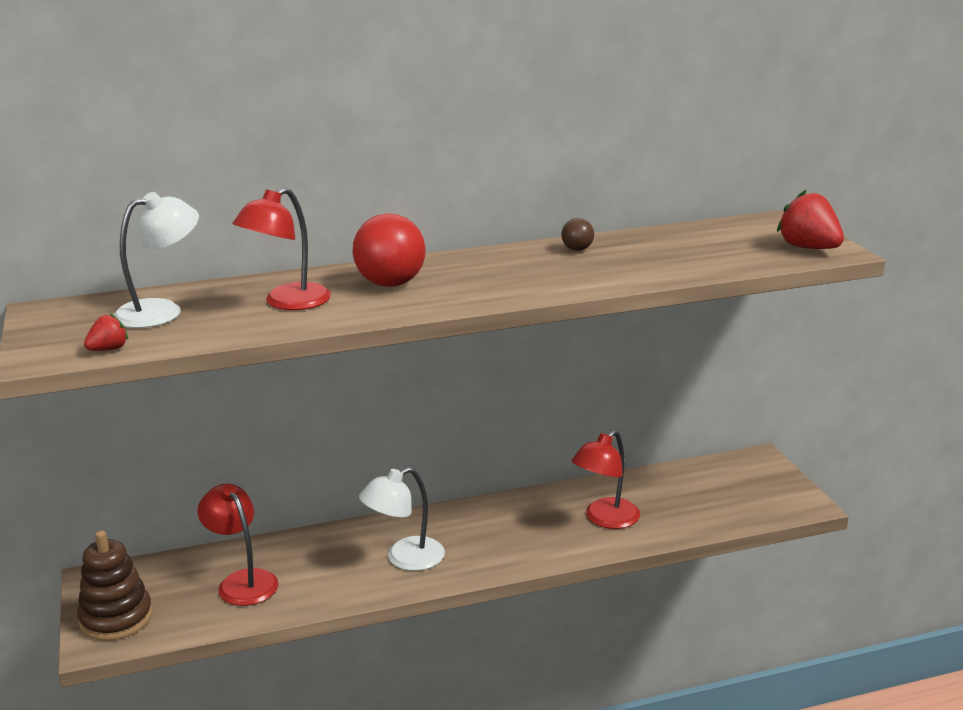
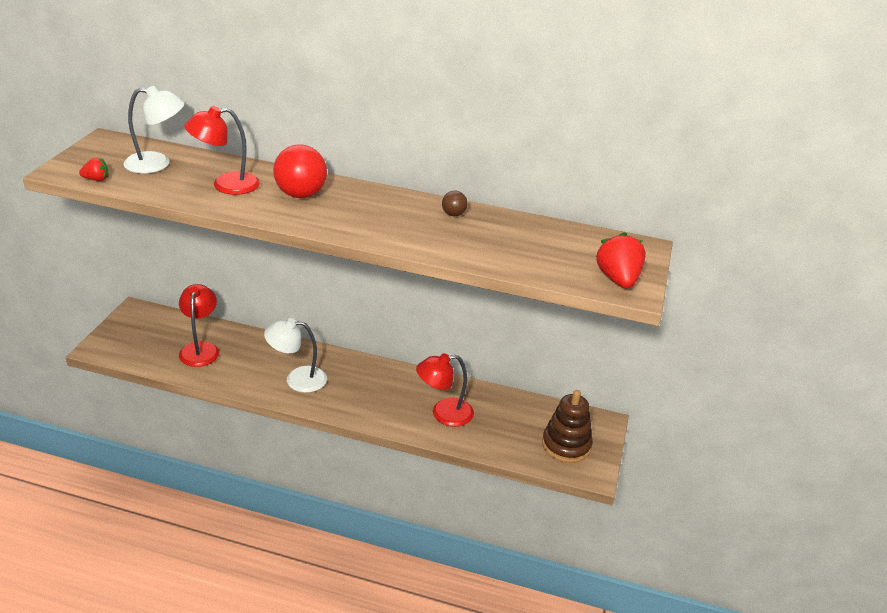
camera: 30 degrees right, 10 degrees up
brown stacking toy [77,531,153,641] -> brown stacking toy moved to [542,390,593,463]

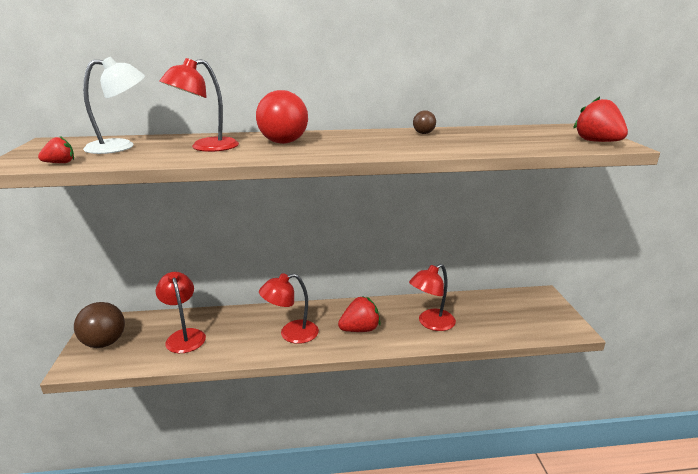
camera: 20 degrees left, 10 degrees down
white lamp [264,318,327,393] -> red lamp [259,273,319,344]
brown stacking toy [542,390,593,463] -> none
none -> brown ball [74,302,125,348]
none -> red strawberry [338,296,381,332]

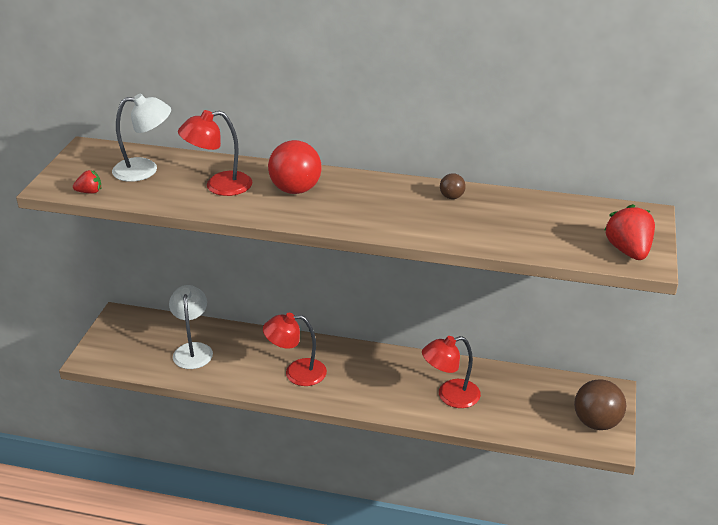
camera: 20 degrees right, 10 degrees up
brown ball [74,302,125,348] -> brown ball moved to [574,379,626,430]
red lamp [155,272,206,353] -> white lamp [169,285,213,369]
red strawberry [338,296,381,332] -> none

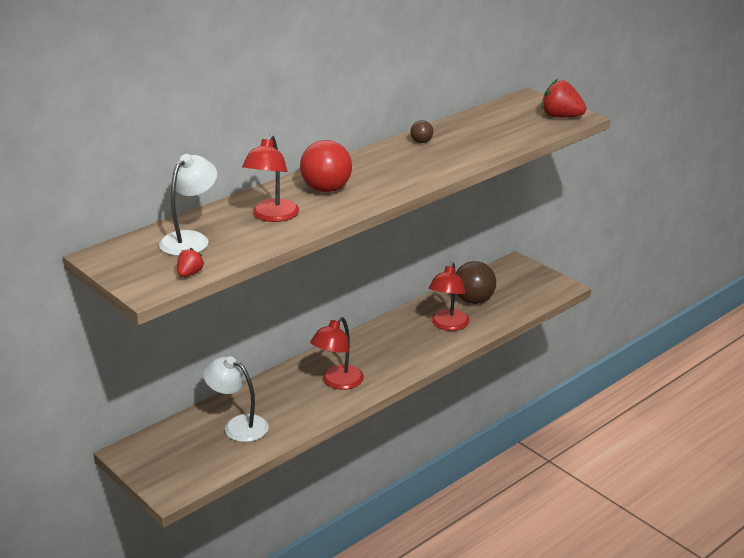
camera: 55 degrees left, 5 degrees down
brown ball [574,379,626,430] -> brown ball moved to [456,261,496,304]

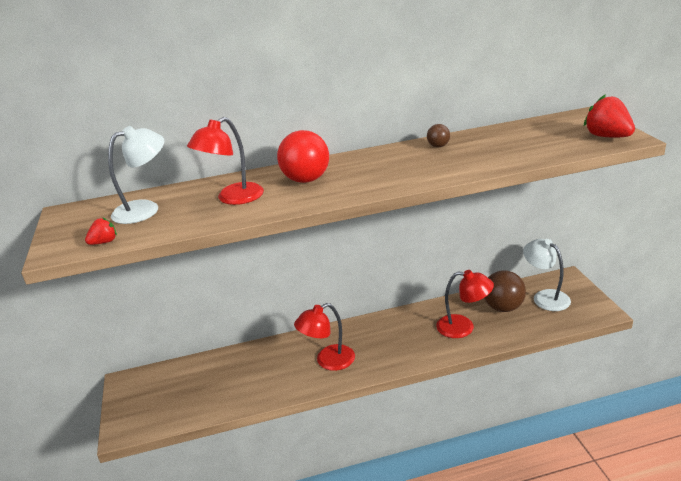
camera: 30 degrees right, 0 degrees up
white lamp [203,356,269,442] -> white lamp moved to [523,239,571,311]
red lamp [429,262,470,331] -> red lamp turned 120 degrees counterclockwise [436,270,494,338]

